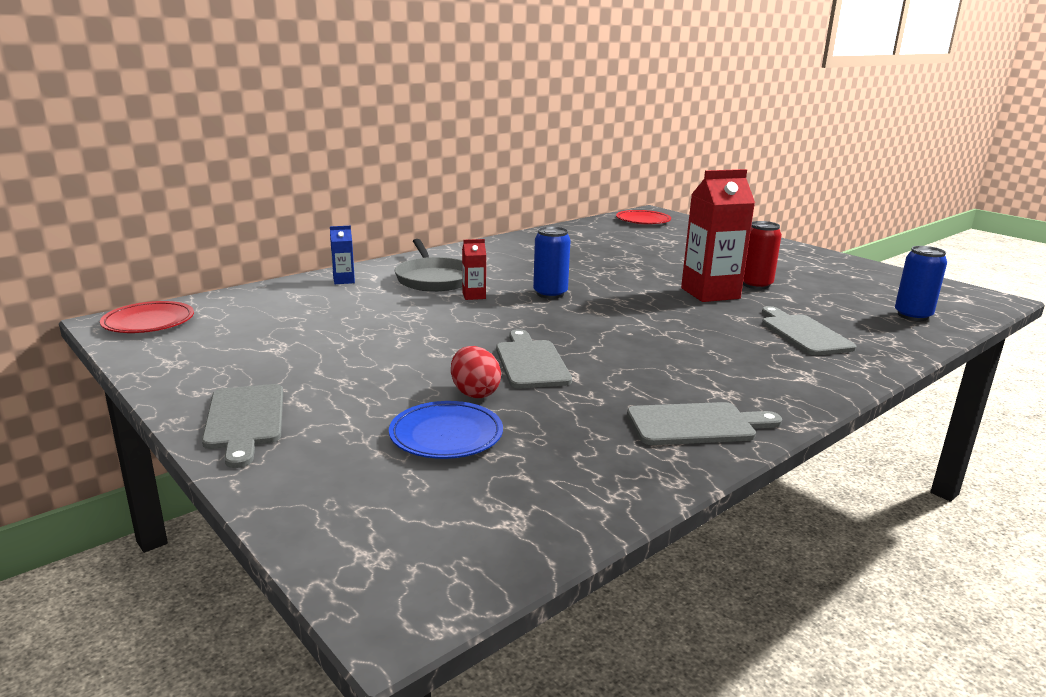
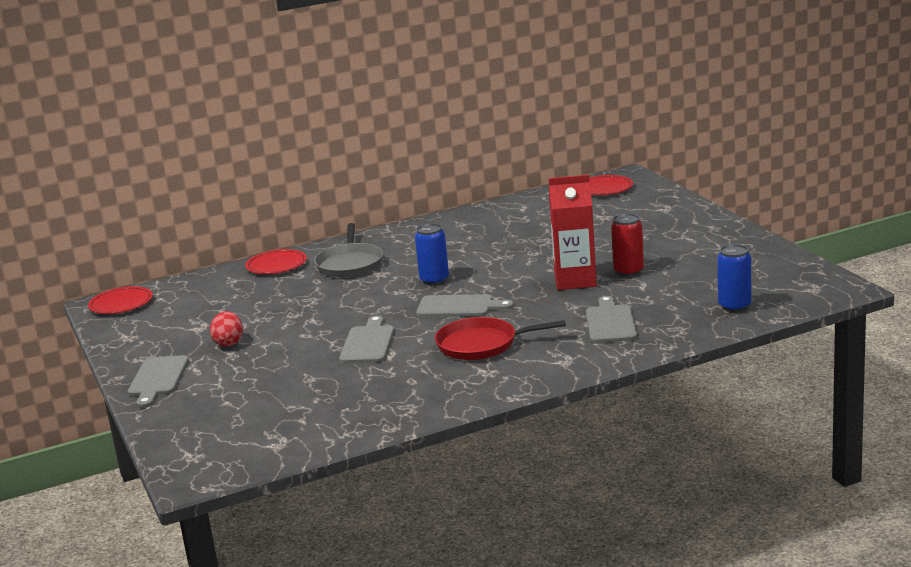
camera: 20 degrees right, 0 degrees up
blue carton [330,226,355,284] -> red plate [245,249,307,274]
blue plate [389,401,503,459] -> none
red egg [451,346,501,398] -> red egg moved to [210,311,243,347]
red carton [462,239,486,300] -> none
grey cutting board [627,402,782,445] -> grey cutting board moved to [416,294,514,317]
none -> red pan [435,317,566,360]

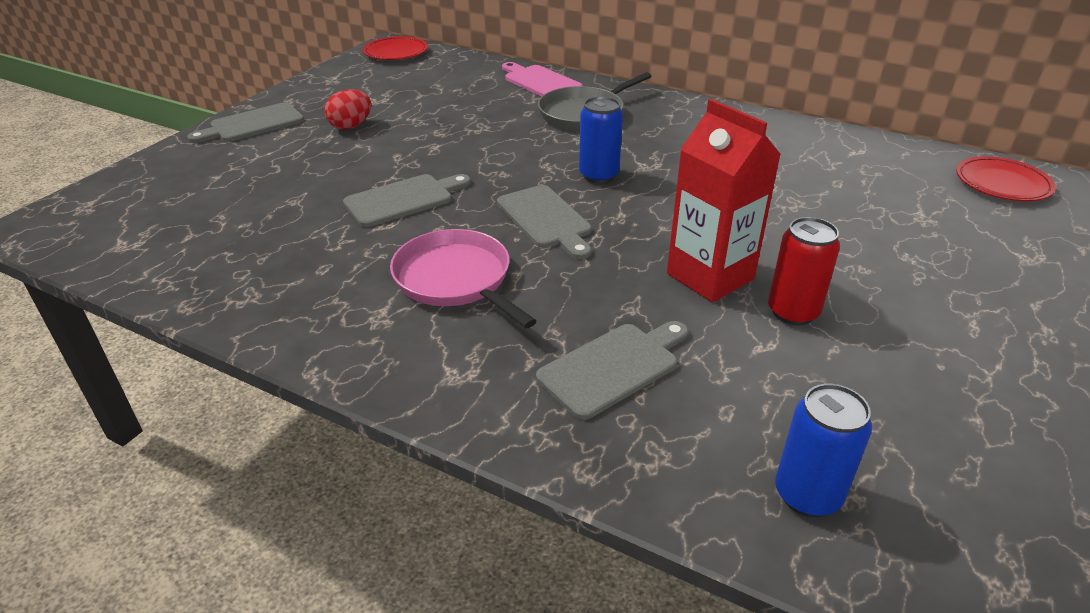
camera: 50 degrees right, 15 degrees up
red plate [245,249,307,274] -> pink cutting board [502,62,583,96]
red pan [435,317,566,360] -> pink pan [390,229,537,328]

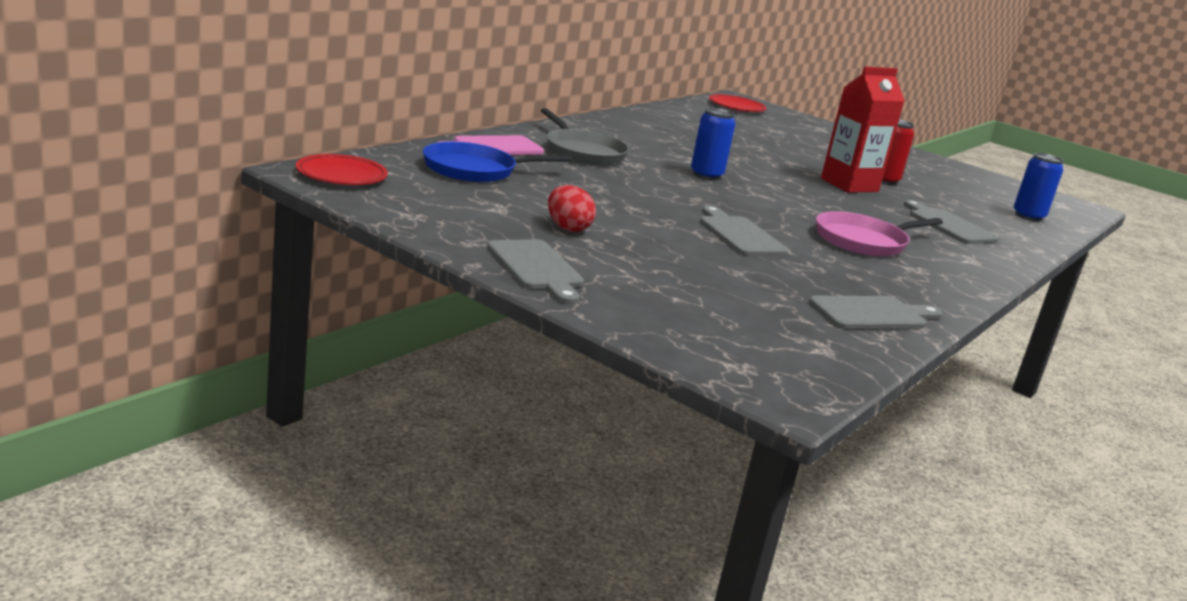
camera: 85 degrees left, 15 degrees down
grey cutting board [497,185,592,259] -> grey cutting board moved to [809,296,942,329]
none -> blue pan [423,142,572,182]

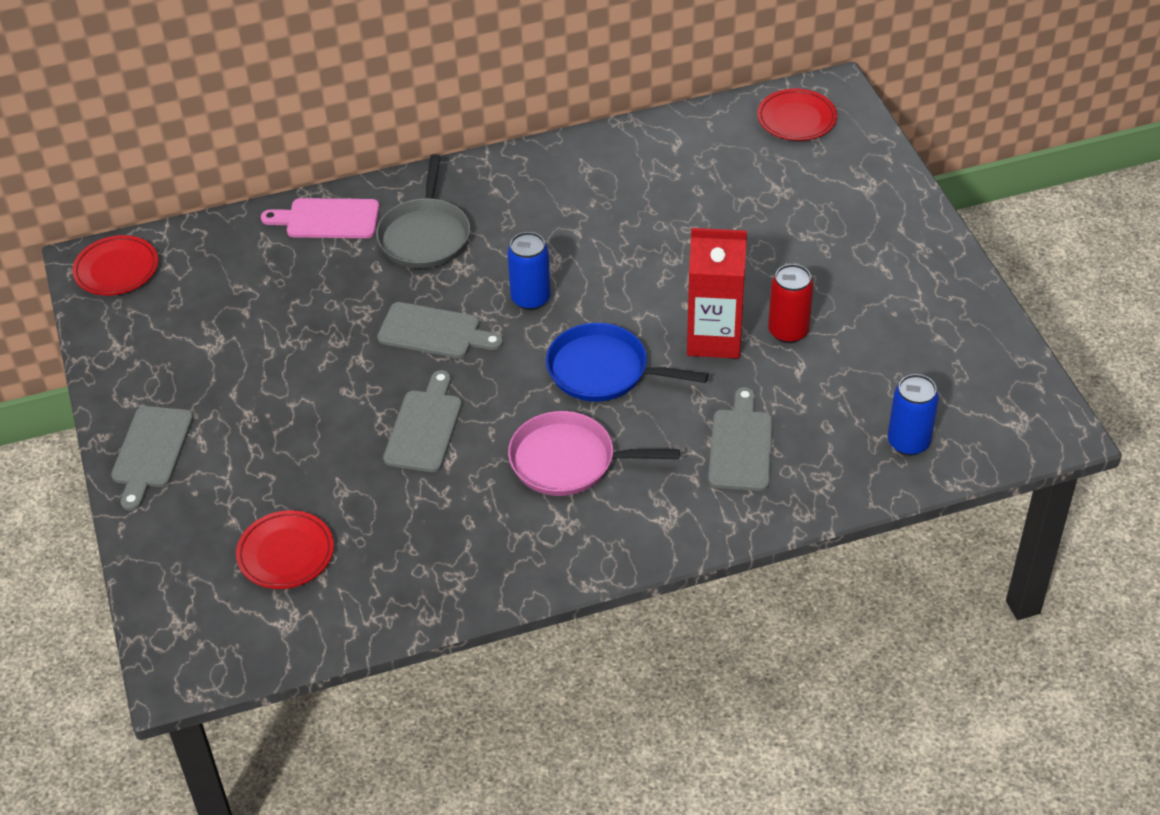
camera: 40 degrees right, 25 degrees up
blue pan [423,142,572,182] -> blue pan moved to [546,323,708,402]
red egg [548,185,596,232] -> none
grey cutting board [809,296,942,329] -> grey cutting board moved to [377,302,503,358]
none -> red plate [236,510,334,589]

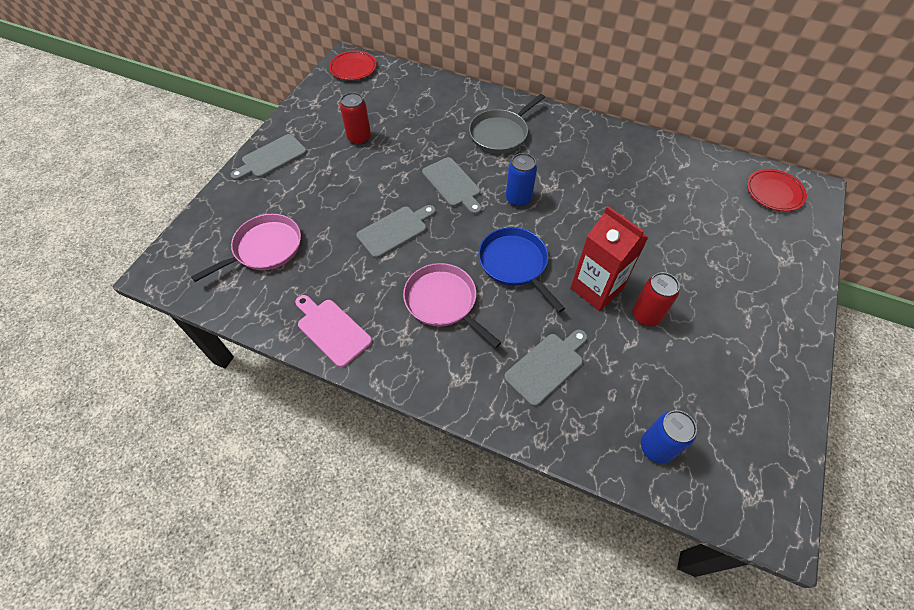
camera: 40 degrees right, 10 degrees up
red plate [236,510,334,589] -> pink pan [191,214,301,282]
pink cutting board [261,198,379,238] -> pink cutting board moved to [295,295,372,367]
none -> red can [340,92,371,145]

